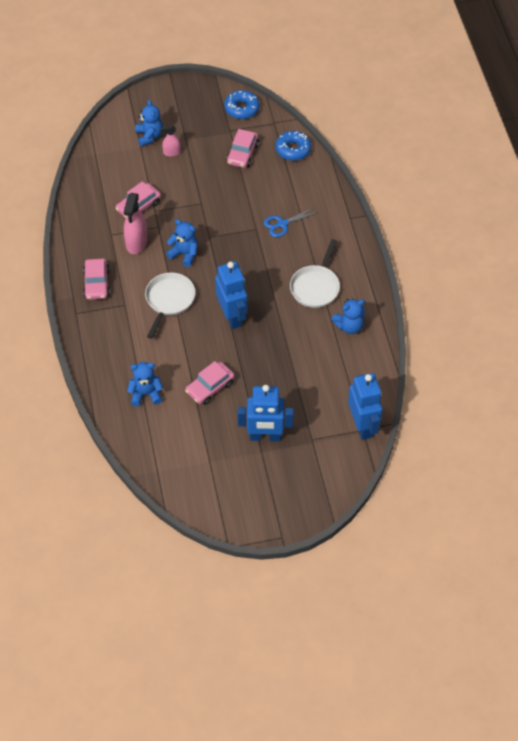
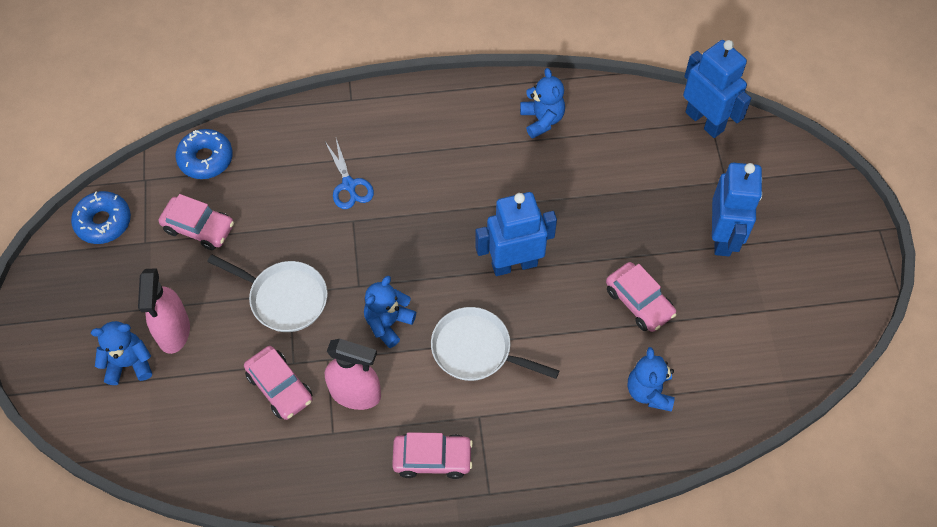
camera: 85 degrees left, 5 degrees up
pink spray bottle [161,125,181,157] -> pink spray bottle [138,268,190,354], size x1.78
white pan [290,239,340,308] -> white pan moved to [207,255,328,332]
blue robot [348,373,383,440] -> blue robot turned 60 degrees clockwise [683,40,751,138]

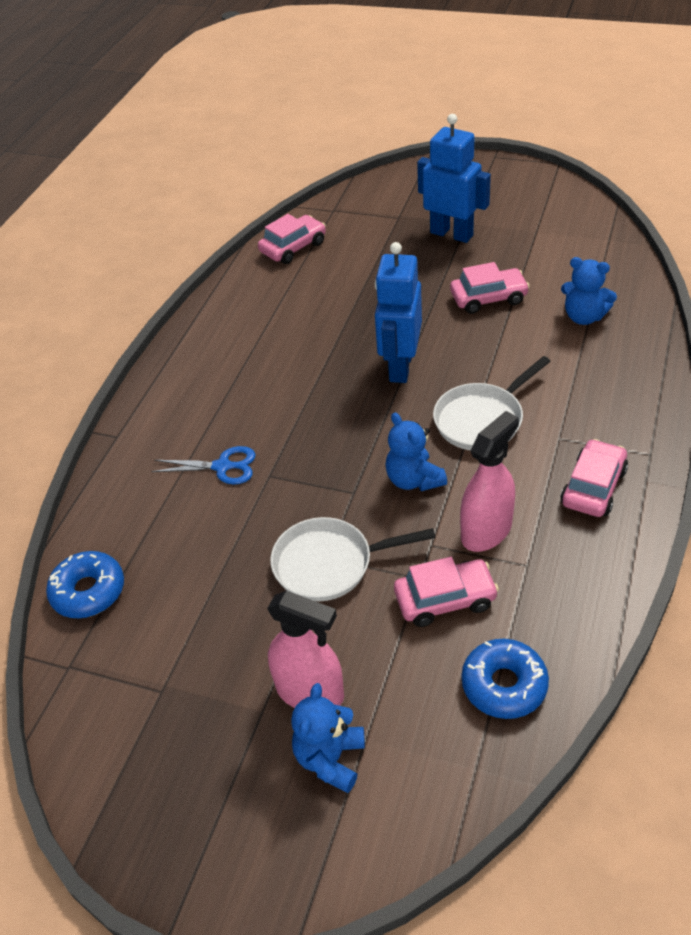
camera: 60 degrees left, 15 degrees down
blue donut [71,191,131,244] -> blue donut moved to [462,639,549,719]
pink car [159,194,234,250] -> pink car moved to [258,214,326,264]
white pan [207,255,328,332] -> white pan turned 150 degrees counterclockwise [270,517,436,601]
blue teddy bear [520,68,565,138] -> none
blue robot [683,40,751,138] -> none

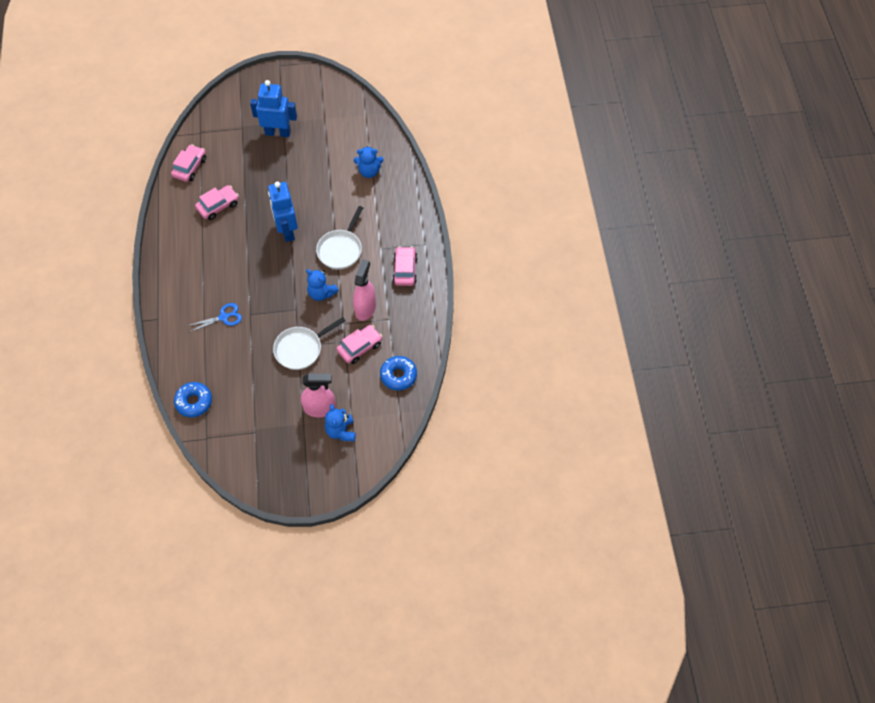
camera: 30 degrees left, 15 degrees up
pink car [450,262,530,314] -> pink car moved to [195,185,239,220]

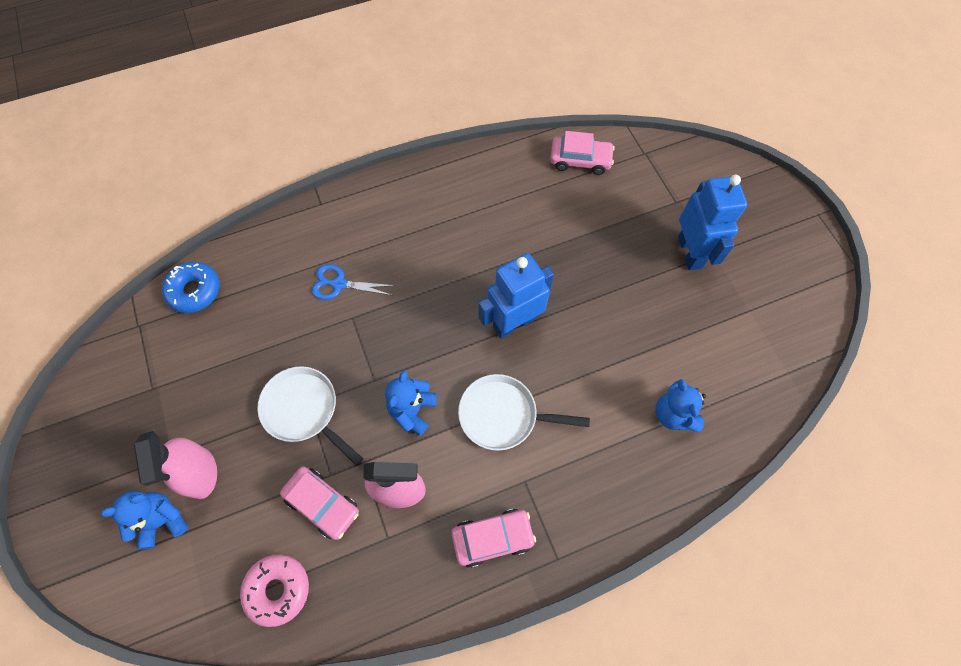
camera: 75 degrees right, 5 degrees up
blue scissors [187,303,242,332] -> blue scissors turned 135 degrees clockwise [312,264,395,300]
pink car [195,185,239,220] -> none
blue donut [380,356,417,390] -> pink donut [240,554,309,627]

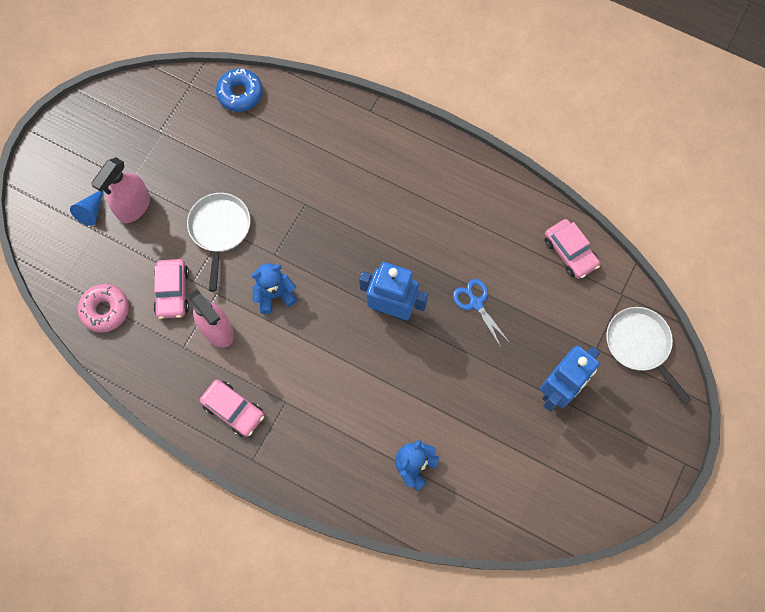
camera: 50 degrees right, 5 degrees up
blue teddy bear [101,491,188,549] -> blue cone [70,190,104,226]
blue scissors [312,264,395,300] -> blue scissors moved to [453,279,510,347]
white pan [458,374,590,451] -> white pan moved to [606,307,691,404]

